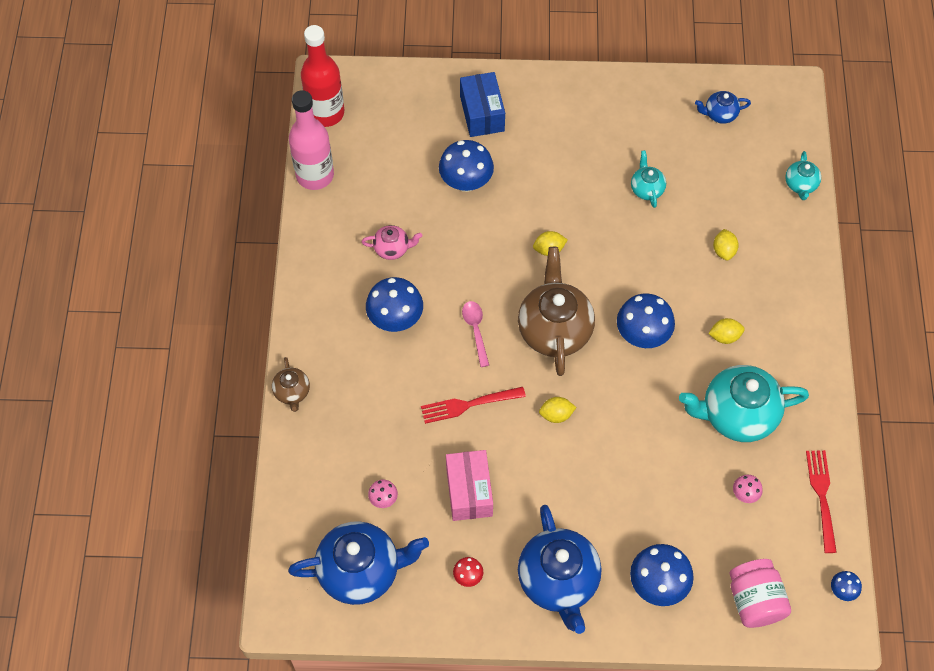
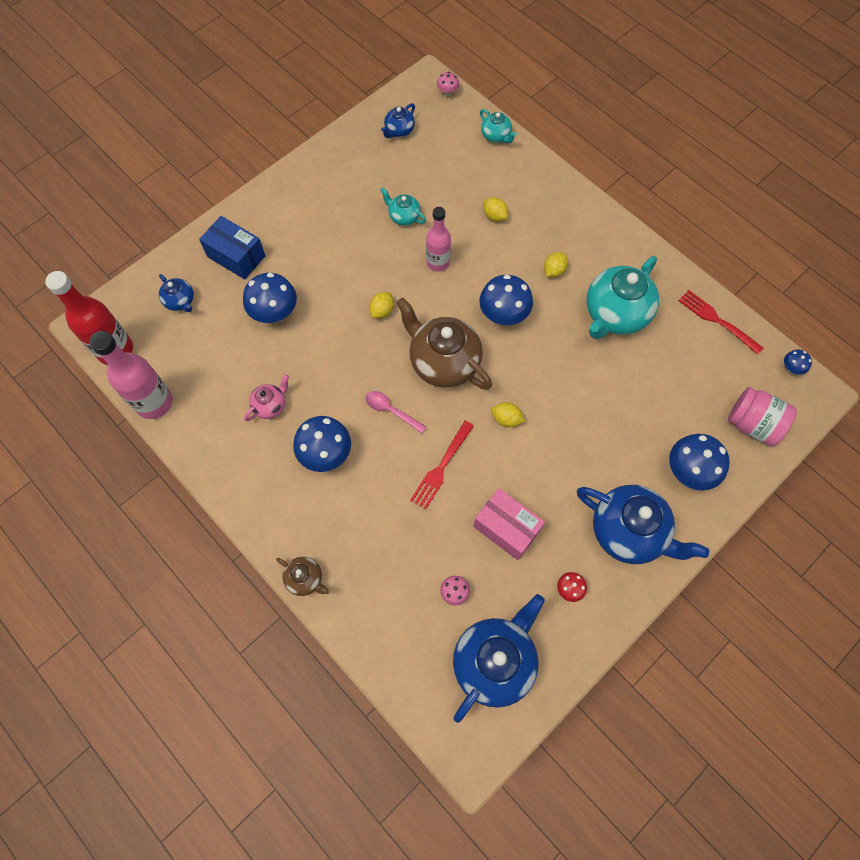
camera: 45 degrees left, 5 degrees up
yellow lemon [539,397,576,423] -> yellow lemon turned 75 degrees clockwise [491,402,525,427]
pink mushroom [733,475,763,503] -> pink mushroom moved to [437,72,459,97]
none -> blue teapot [159,274,194,312]
none -> pink bottle [426,207,451,272]

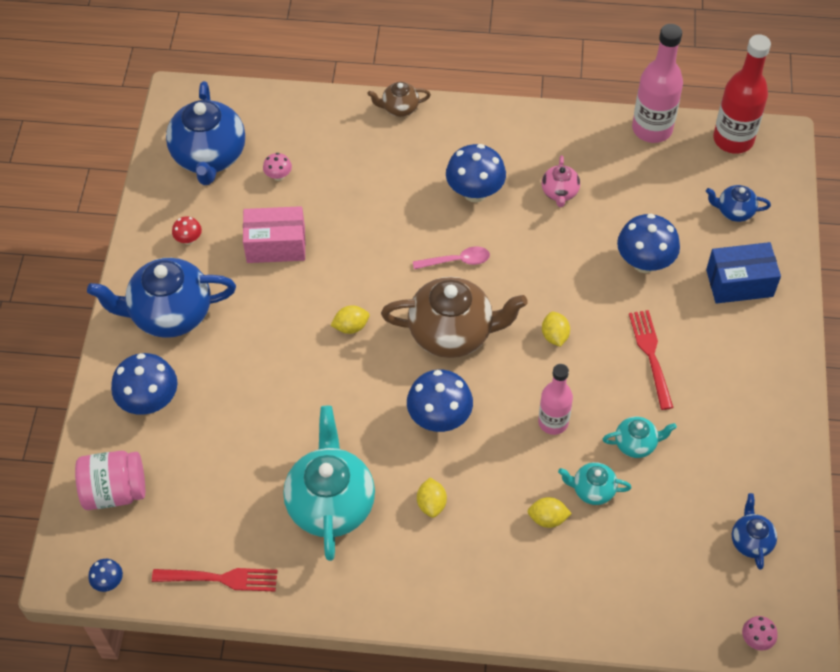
camera: 140 degrees right, 10 degrees down
red fork [410,421,474,510] -> red fork moved to [629,310,674,410]
turquoise teapot [480,109,517,143] -> turquoise teapot moved to [558,462,632,505]

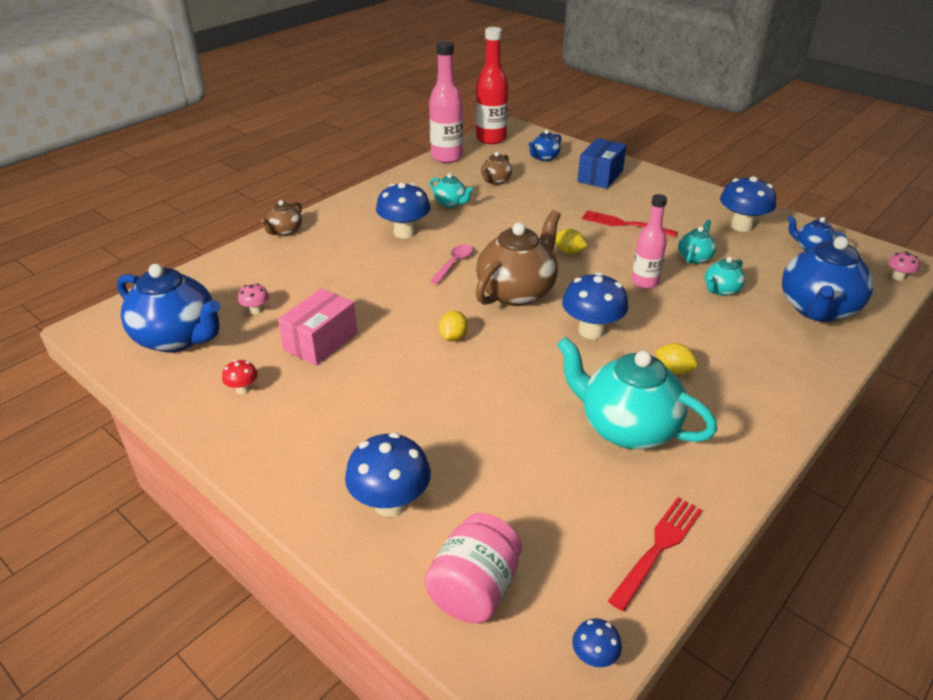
camera: 55 degrees left, 20 degrees down
blue teapot [87,258,236,338] -> blue teapot moved to [782,236,873,322]
yellow lemon [527,497,572,528] -> none
pink teapot [542,155,580,207] -> turquoise teapot [430,173,473,208]
blue mushroom [617,214,680,273] -> blue mushroom moved to [720,176,776,232]
none -> brown teapot [481,152,512,185]

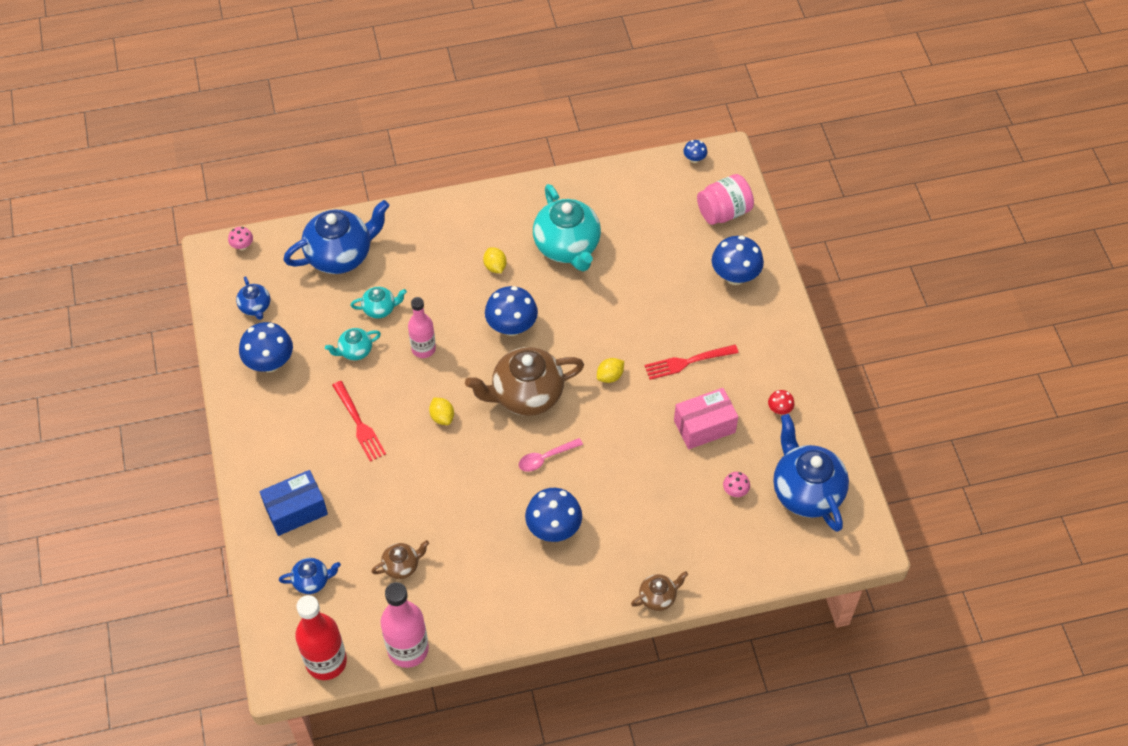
camera: 145 degrees left, 20 degrees up
turquoise teapot [430,173,473,208] -> none
red fork [608,497,702,611] -> red fork moved to [644,345,739,380]

